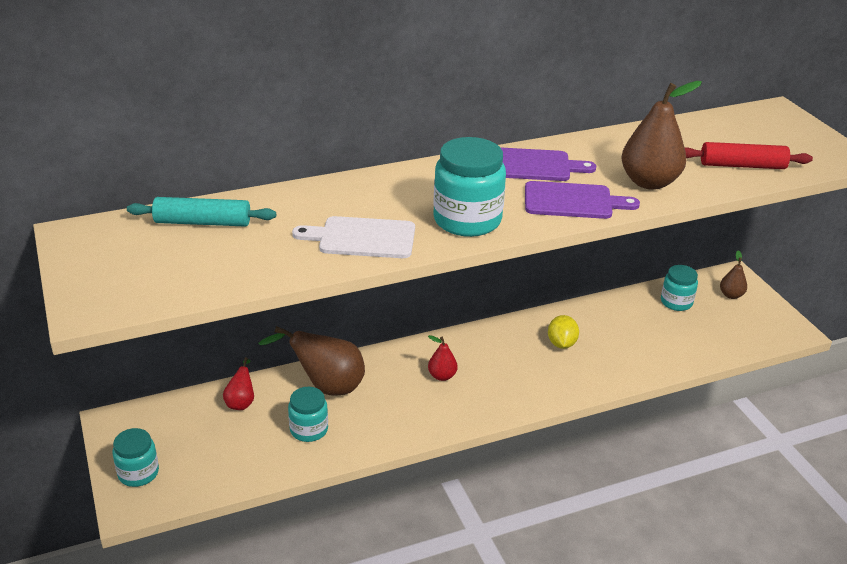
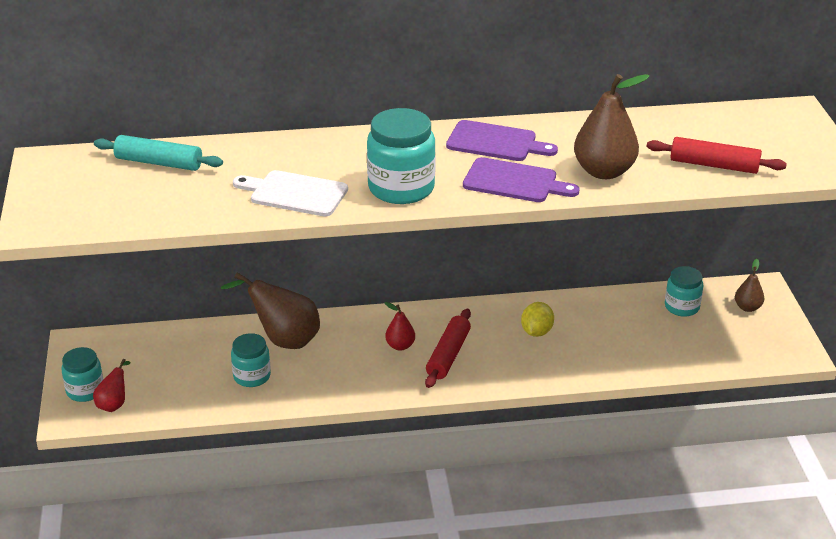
camera: 15 degrees right, 0 degrees up
red pear [223,357,254,410] -> red pear moved to [93,359,131,412]
none -> red rolling pin [425,309,471,388]

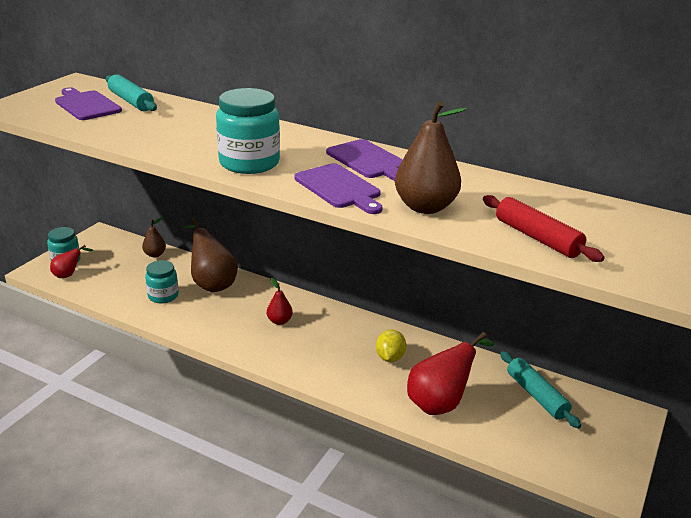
camera: 35 degrees right, 5 degrees down
white cutting board [233,170,348,216] -> none
red rolling pin [425,309,471,388] -> none
yellow lemon [521,302,554,337] -> yellow lemon turned 45 degrees counterclockwise [376,330,406,362]
turquoise jar [665,266,703,317] -> turquoise rolling pin [500,351,581,429]
brown pear [735,259,765,312] -> brown pear moved to [142,217,166,257]
none -> purple cutting board [55,87,122,120]
none -> red pear [407,332,495,415]

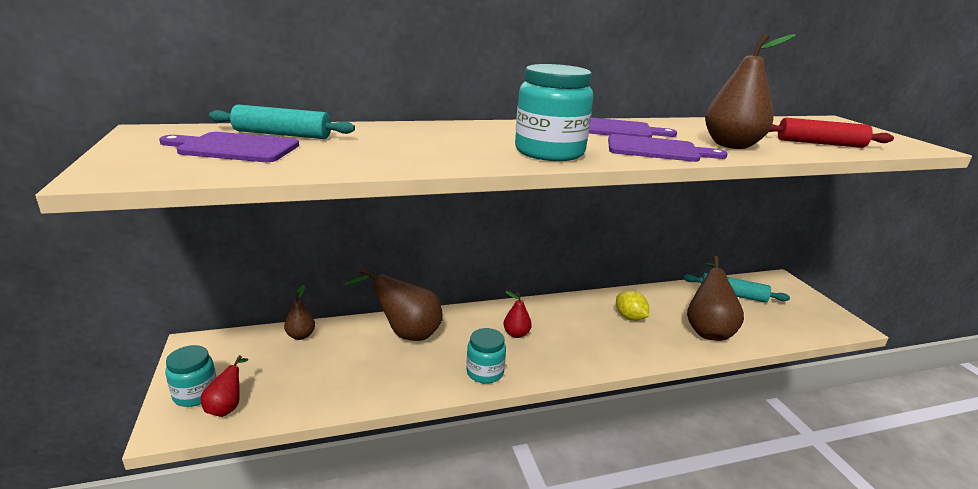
camera: 45 degrees left, 5 degrees down
turquoise jar [145,260,179,303] -> turquoise jar moved to [467,328,506,384]
red pear [407,332,495,415] -> brown pear [687,256,744,341]

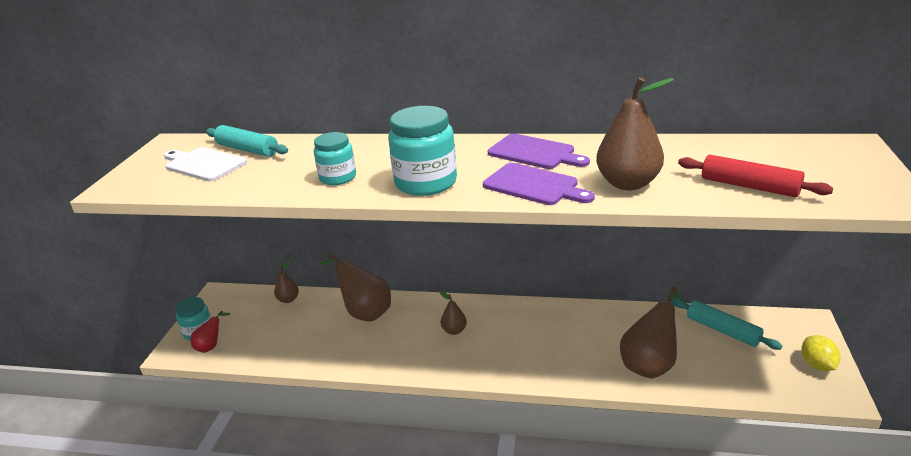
camera: 30 degrees right, 5 degrees up
purple cutting board [159,132,299,162] -> white cutting board [164,147,247,182]
turquoise jar [467,328,506,384] -> turquoise jar moved to [314,132,356,185]
red pear [503,291,532,338] -> brown pear [439,291,467,335]
yellow lemon [616,290,649,321] -> yellow lemon moved to [802,335,840,371]

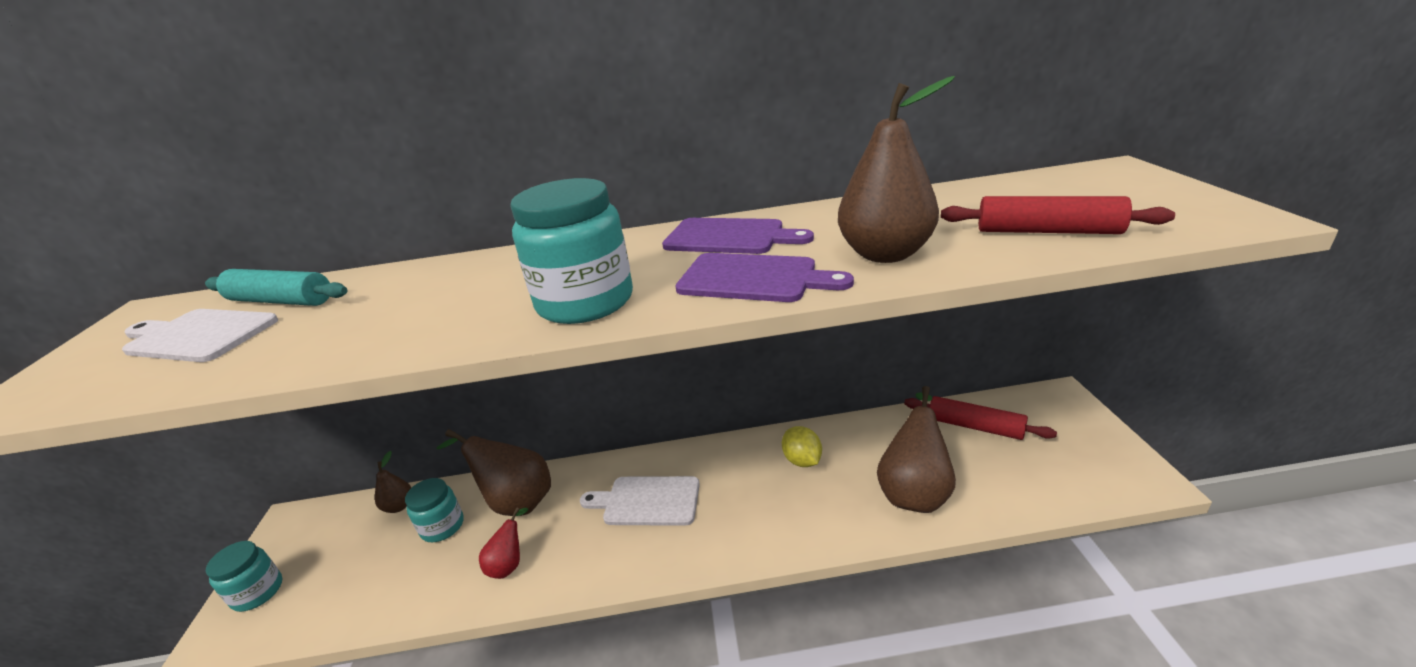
camera: 15 degrees left, 0 degrees up
red pear [190,310,230,353] -> red pear moved to [479,507,528,579]
turquoise jar [314,132,356,185] -> turquoise jar moved to [405,478,464,542]
brown pear [439,291,467,335] -> white cutting board [580,476,700,526]
turquoise rolling pin [672,299,782,350] -> red rolling pin [904,396,1057,440]
yellow lemon [802,335,840,371] -> yellow lemon moved to [782,426,822,467]

